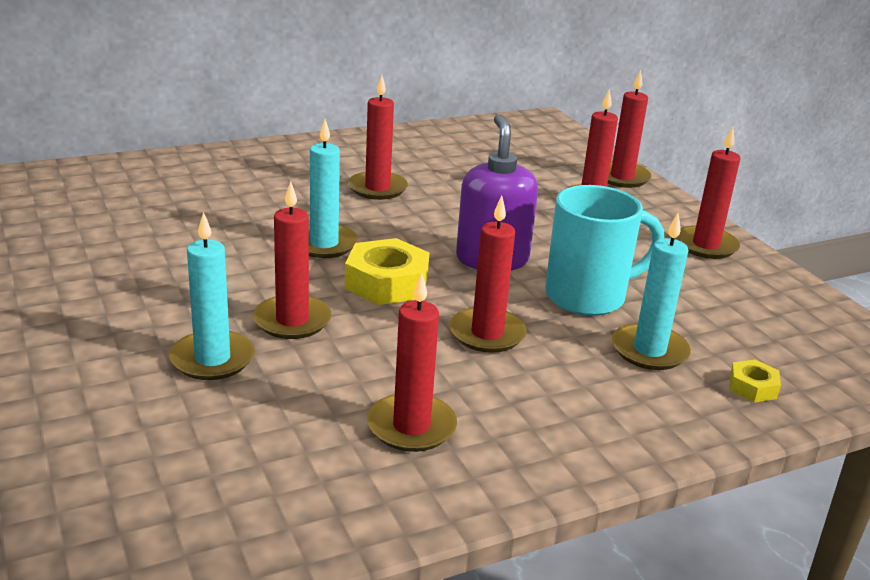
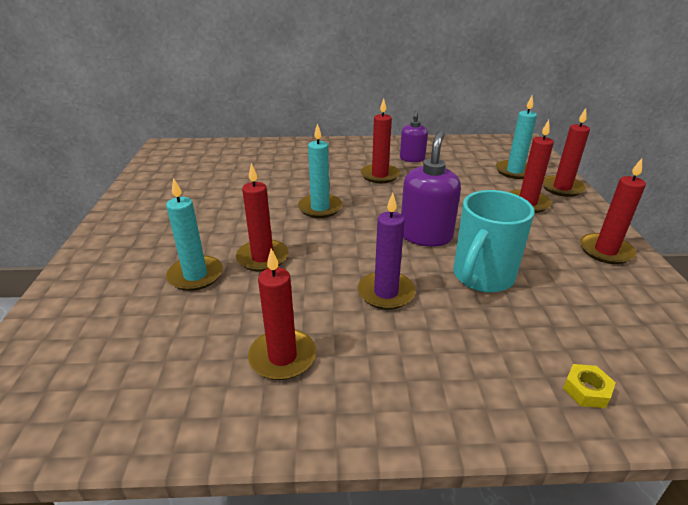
camera: 25 degrees right, 5 degrees up
yellow nut [345,238,429,305] -> none
red candle [450,196,527,353] -> purple candle [358,193,416,310]
turquoise mug [545,185,664,316] -> turquoise mug turned 120 degrees clockwise [453,190,535,293]
turquoise candle [612,213,691,370] -> turquoise candle moved to [496,96,537,179]
none -> purple soap dispenser [400,110,428,162]

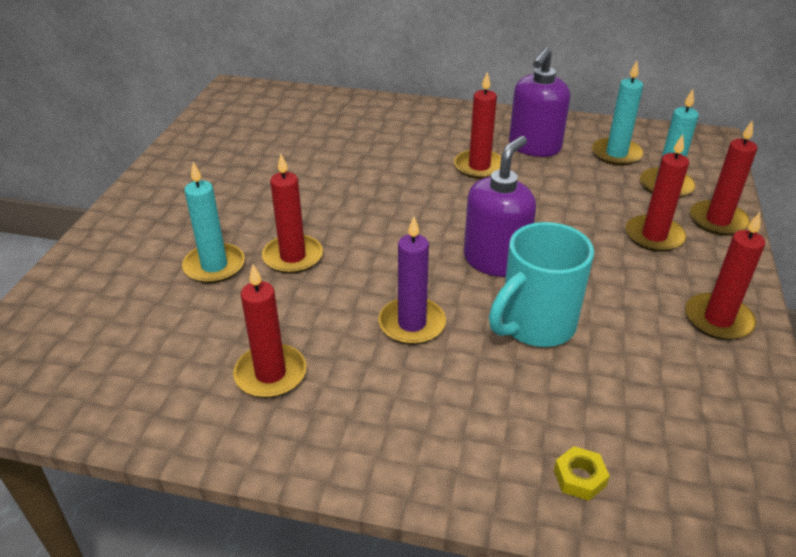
camera: 15 degrees right, 5 degrees up
turquoise candle [298,123,342,218] -> turquoise candle moved to [592,61,643,166]
purple soap dispenser [400,110,428,162] -> purple soap dispenser [509,47,570,157], size x1.57

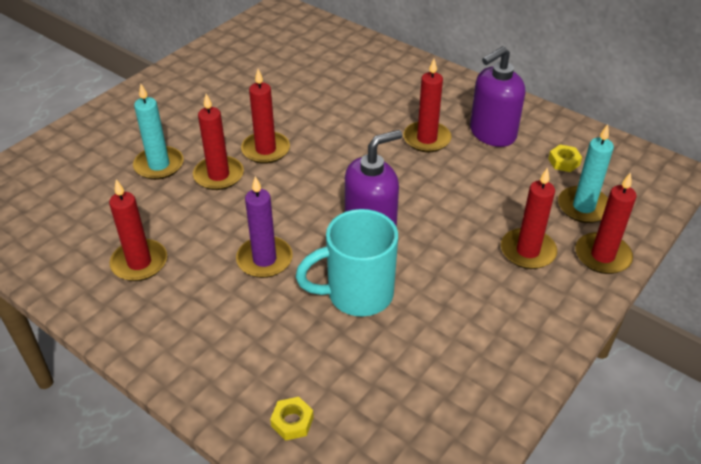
camera: 25 degrees right, 5 degrees up
turquoise candle [592,61,643,166] -> yellow nut [548,145,582,172]
red candle [685,212,765,340] -> red candle moved to [241,69,290,164]

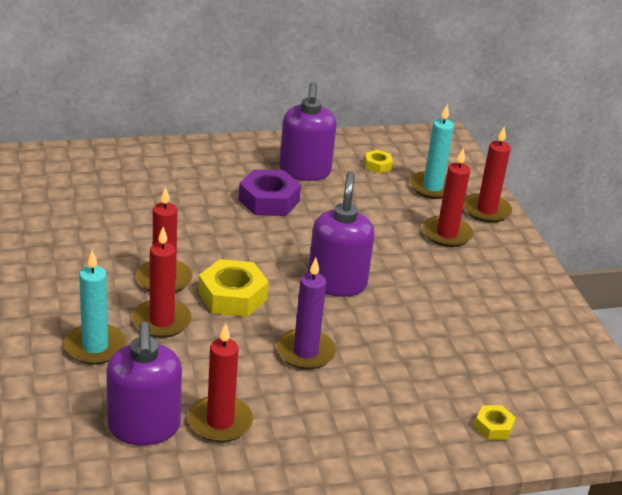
camera: 55 degrees left, 10 degrees down
turquoise mug [296,209,398,316] -> none
red candle [403,59,451,152] -> purple nut [239,169,301,216]
none -> purple soap dispenser [106,322,182,445]
none -> yellow nut [198,259,269,317]

